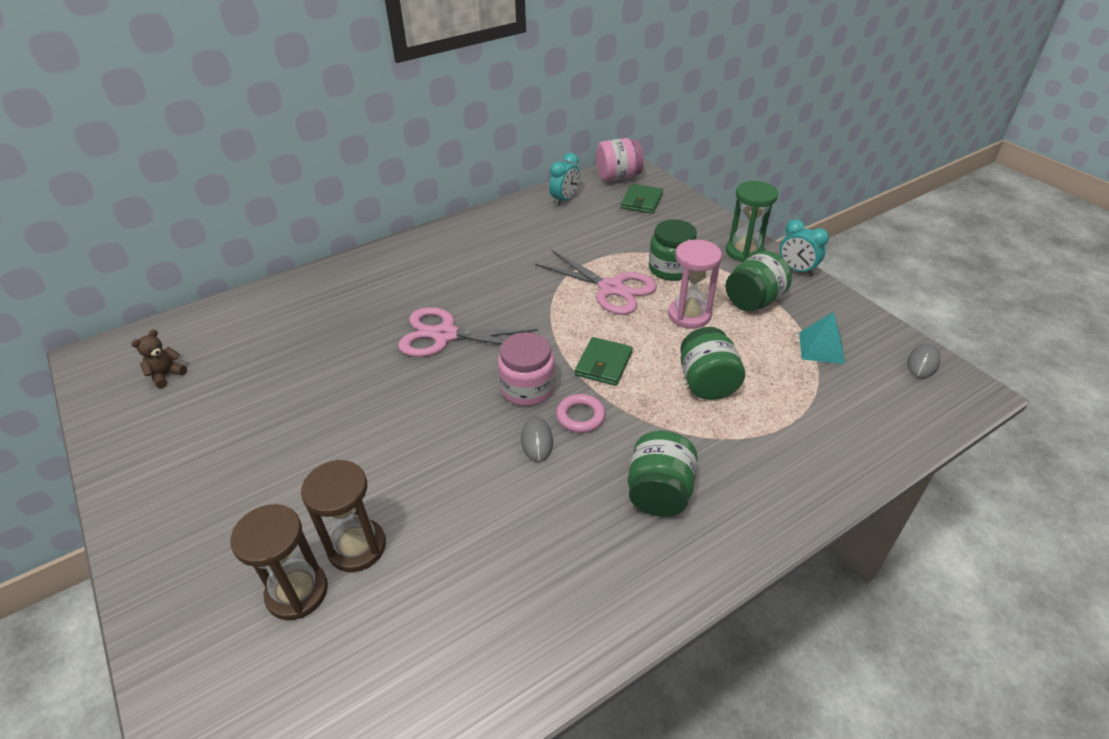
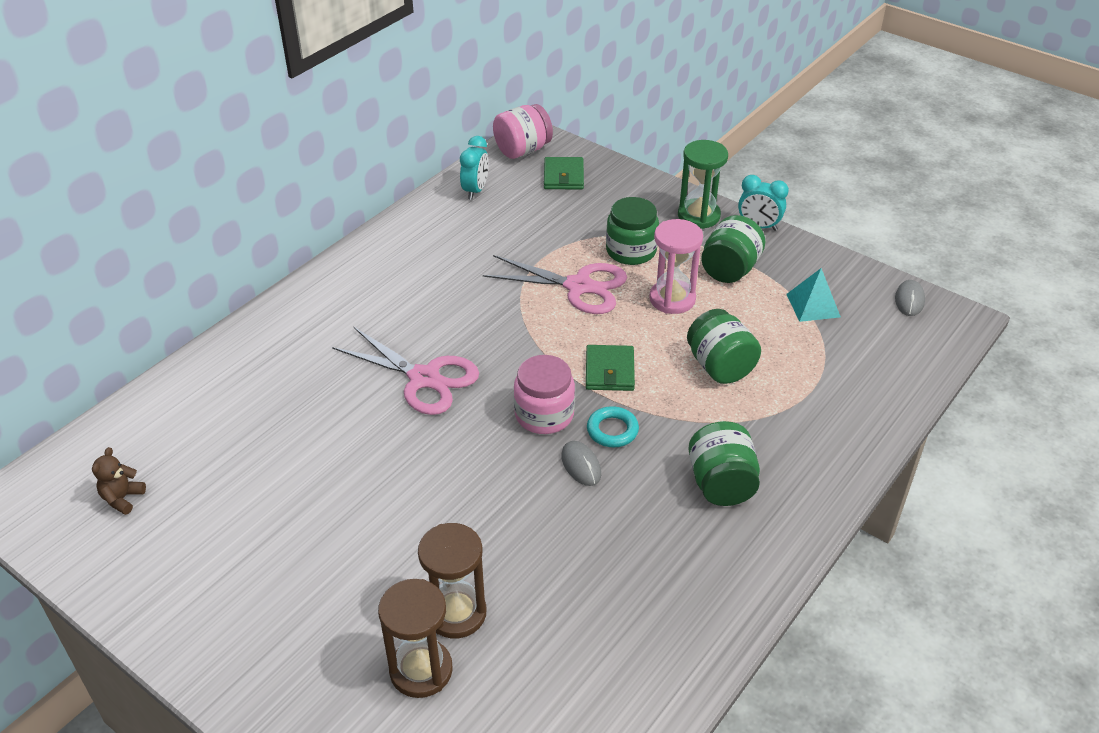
camera: 20 degrees left, 0 degrees up
pink scissors [398,307,538,357] -> pink scissors turned 135 degrees counterclockwise [332,327,479,415]
pink ring [556,394,605,433] -> turquoise ring [587,406,639,447]

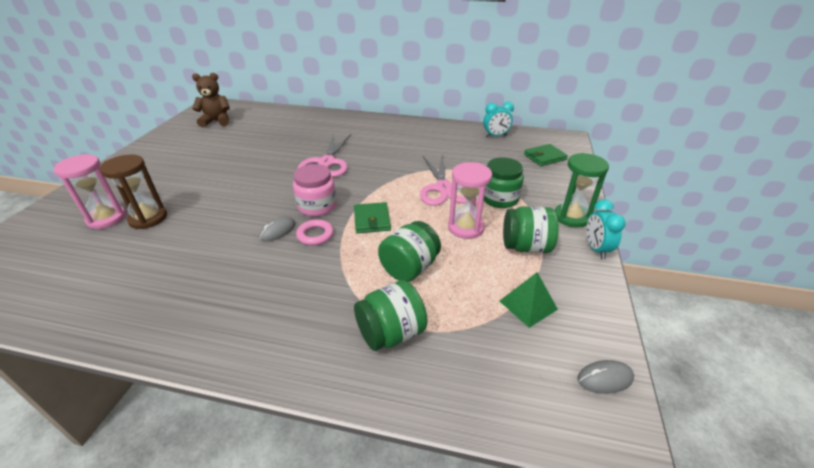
camera: 65 degrees right, 5 degrees down
brown teddy bear [92,447,146,515] -> brown teddy bear [192,73,230,127], size x1.71
brown hourglass [378,579,453,698] -> pink hourglass [53,155,126,229]
pink jar [493,104,553,159] -> none
green wallet [586,345,635,391] -> green wallet turned 75 degrees counterclockwise [354,202,391,233]
turquoise ring [587,406,639,447] -> pink ring [296,219,334,245]
green jar [688,421,760,506] -> green jar moved to [354,280,428,351]
turquoise pyramid [786,268,841,322] -> green pyramid [499,272,558,328]

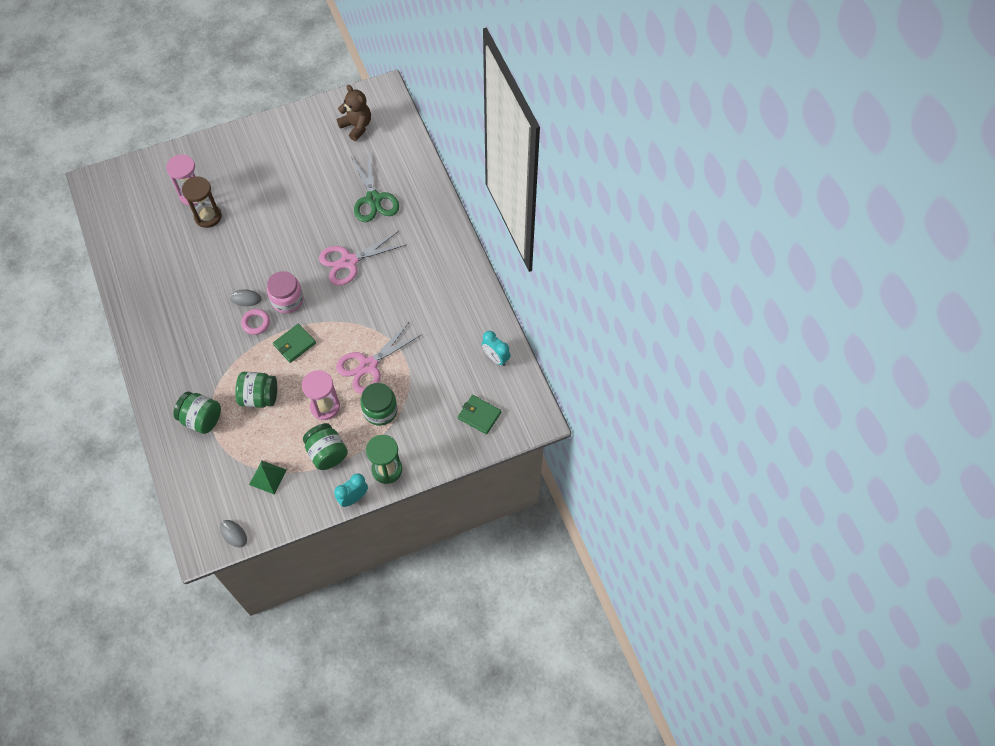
camera: 55 degrees right, 25 degrees up
none -> green scissors [351,155,399,222]

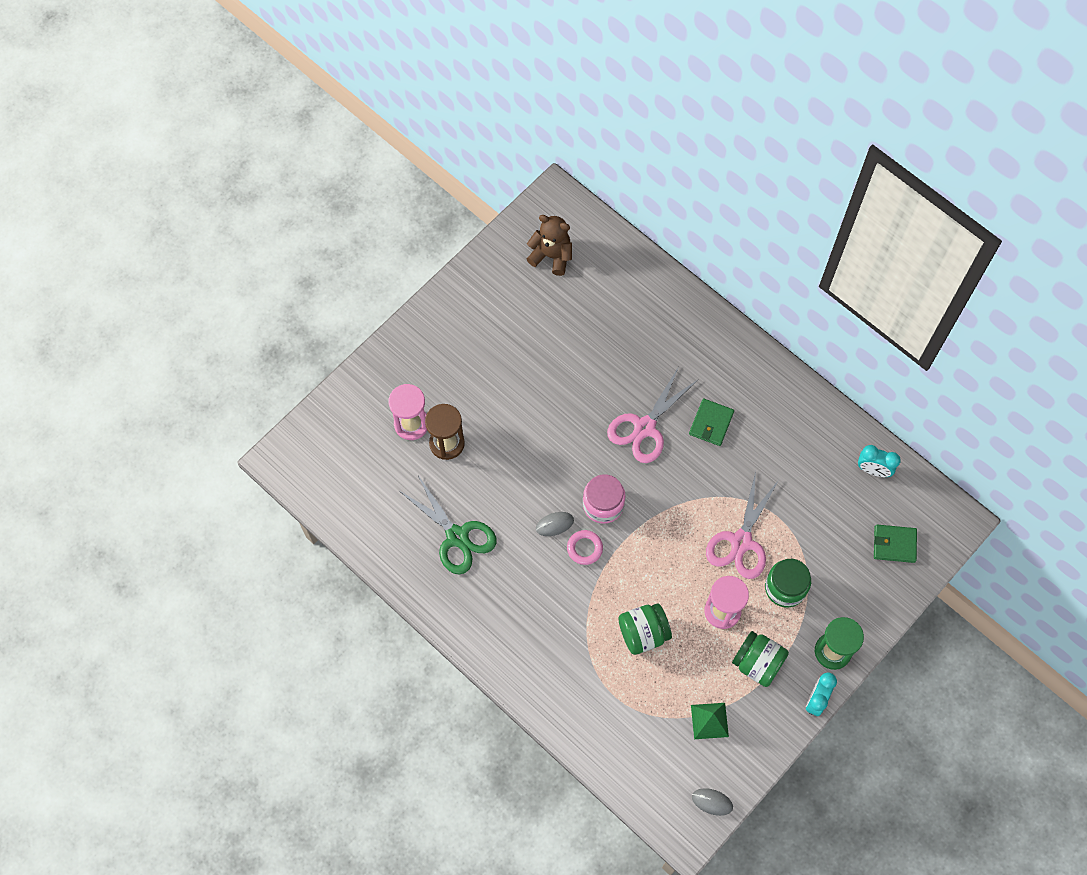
camera: 25 degrees left, 5 degrees up
green jar [173,392,221,434] -> none
green wallet [273,323,316,363] -> green wallet moved to [689,398,734,446]
green scissors [351,155,399,222] -> green scissors moved to [400,476,497,574]

